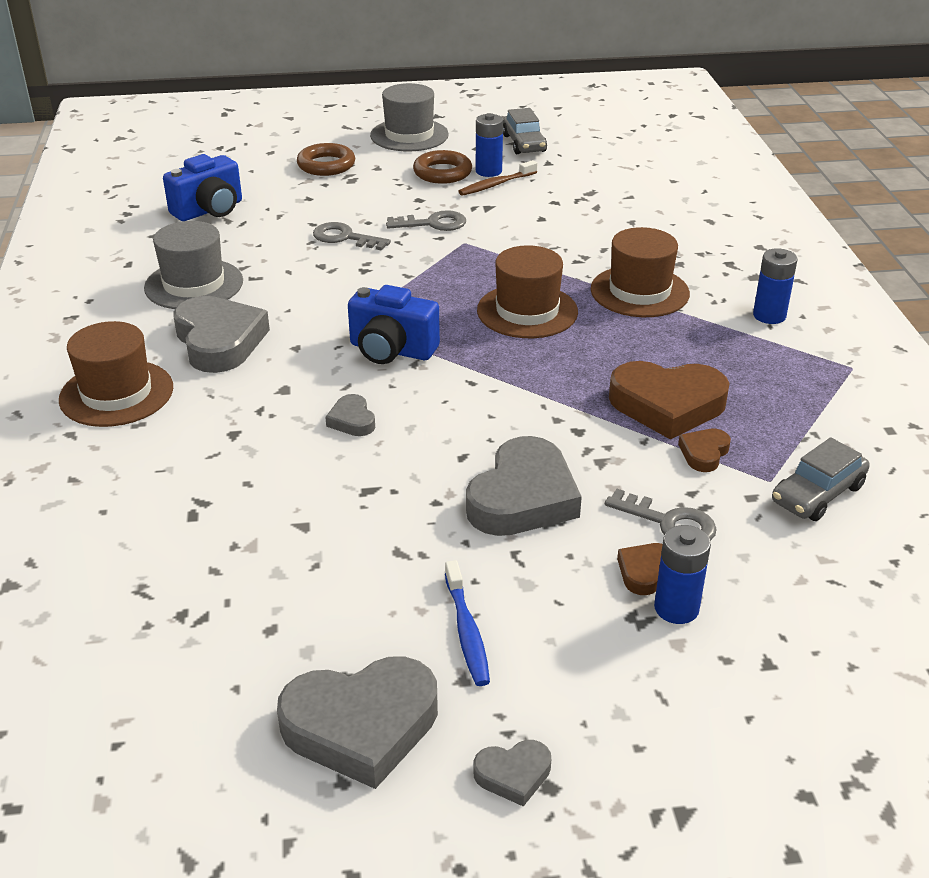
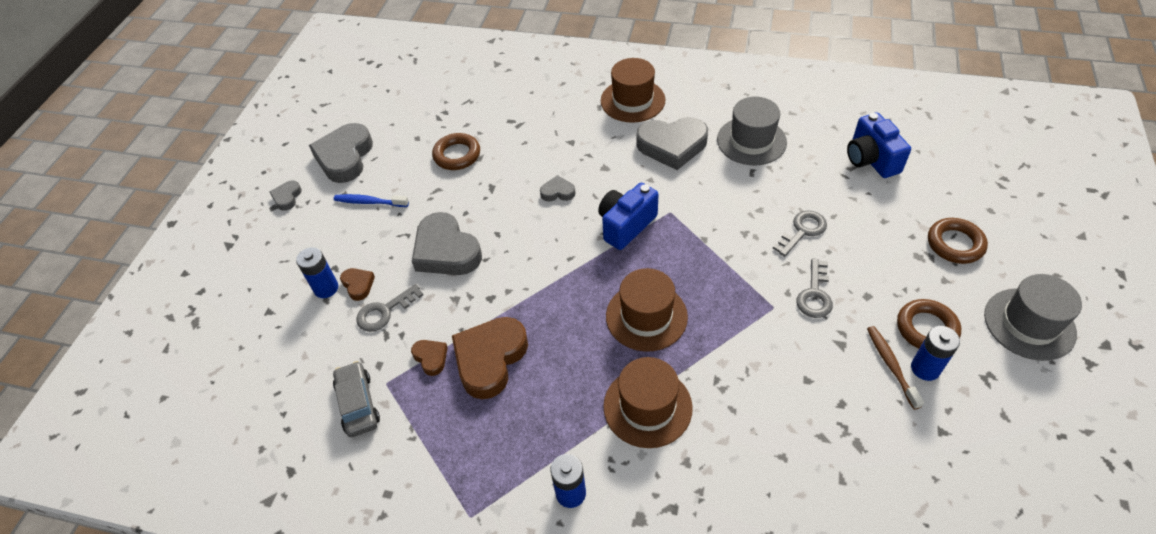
camera: 115 degrees right, 15 degrees up
grey car [503,108,547,154] -> none
none -> brown ring [432,133,480,170]

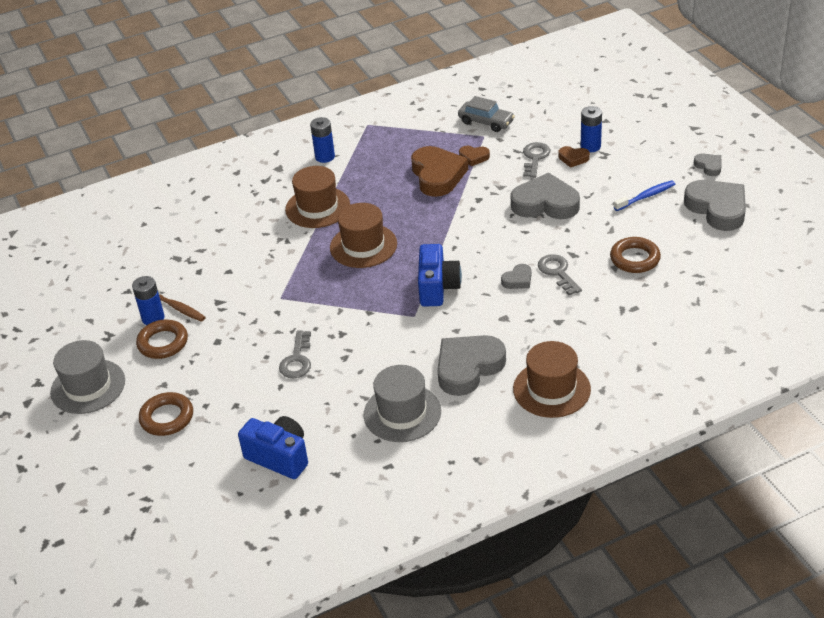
camera: 140 degrees right, 10 degrees down
grey key [796,258,833,318] -> grey key moved to [538,254,582,295]

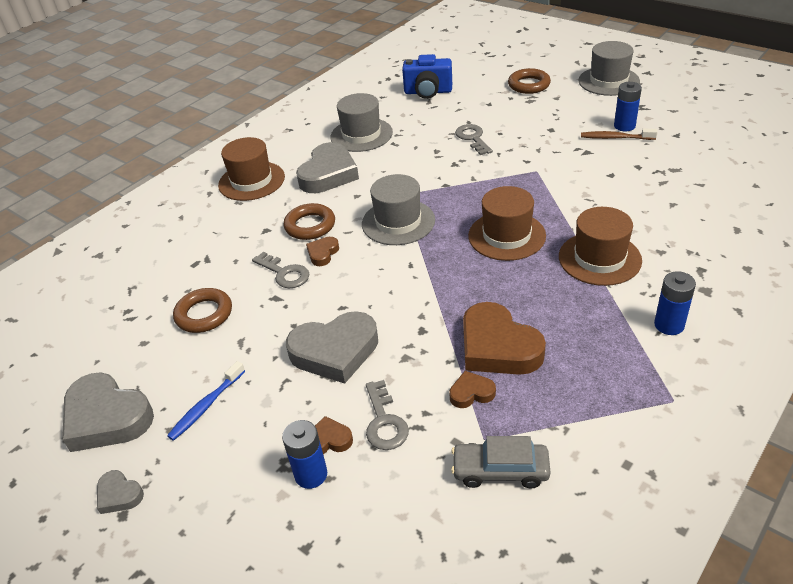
camera: 155 degrees right, 0 degrees up
brown ring [136,320,188,359] -> brown ring moved to [283,203,335,240]
blue camera [418,244,462,307] -> grey hat [362,174,435,245]
grey heart [501,264,531,289] -> brown heart [306,237,339,266]

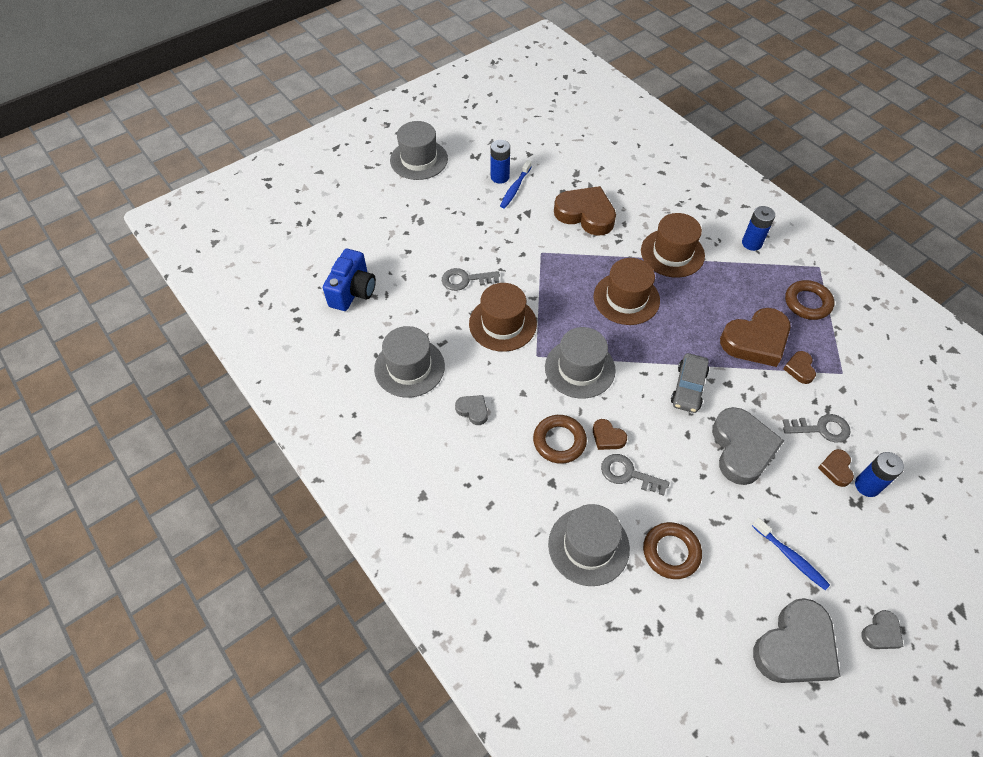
camera: 80 degrees left, 15 degrees up
brown hat [218,137,285,201] -> brown hat moved to [469,283,537,352]
grey key [252,252,310,288] -> grey key turned 120 degrees counterclockwise [601,454,670,496]
grey heart [296,142,359,193] -> grey heart [455,395,488,425], size x0.47
grey car [451,436,550,488] -> grey car moved to [671,353,709,413]
brown ring [508,68,551,94] -> brown ring moved to [785,280,834,320]
brown toothbrush [581,129,658,140] -> blue toothbrush [500,160,532,208]
none -> grey hat [548,504,630,586]
none -> brown heart [554,186,616,236]

